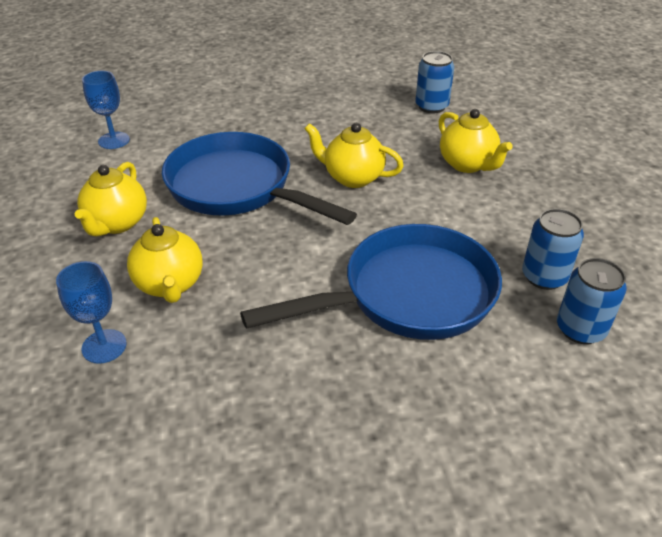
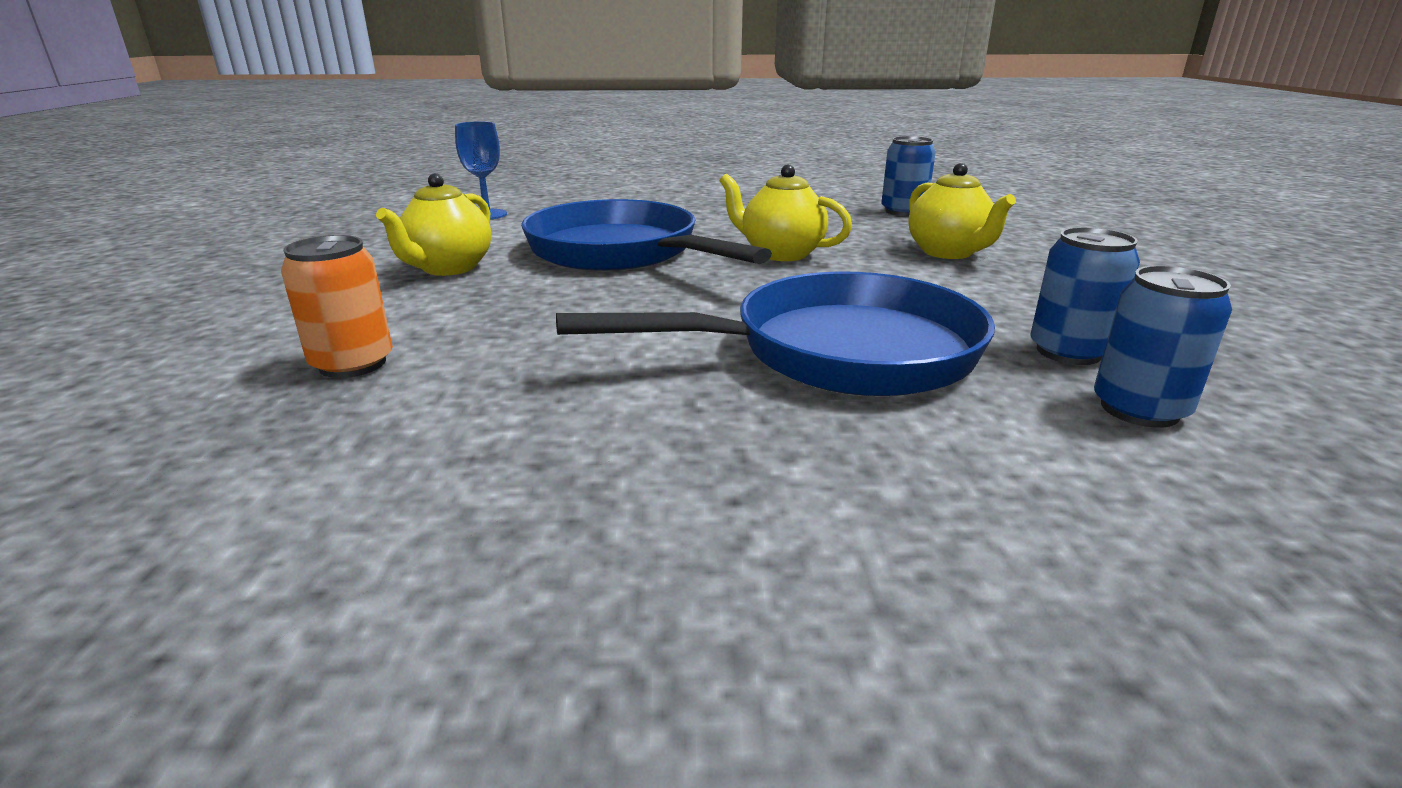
camera: 10 degrees right, 15 degrees down
blue goblet [56,261,127,364] -> orange can [281,235,393,378]
yellow teapot [127,217,203,303] -> none

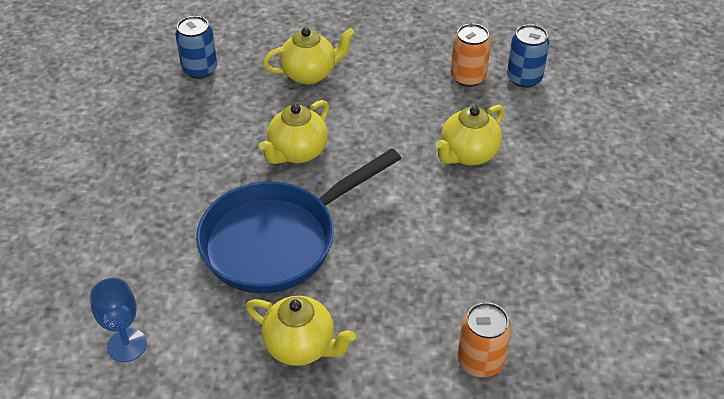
camera: 85 degrees left, 20 degrees up
blue pan [556,272,995,396] -> yellow teapot [435,105,505,165]
blue can [1030,227,1140,365] -> orange can [451,24,491,87]

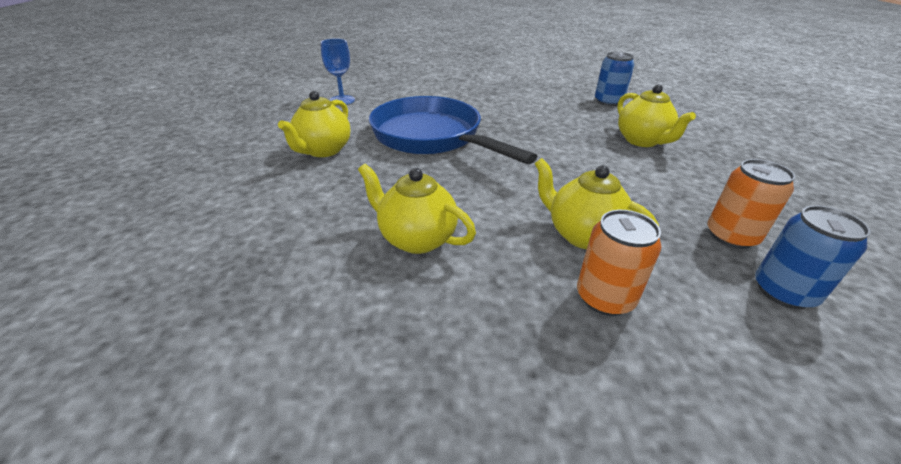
camera: 85 degrees right, 10 degrees down
yellow teapot [259,100,329,164] -> yellow teapot moved to [358,164,476,254]
orange can [458,302,511,377] -> orange can moved to [577,210,662,316]

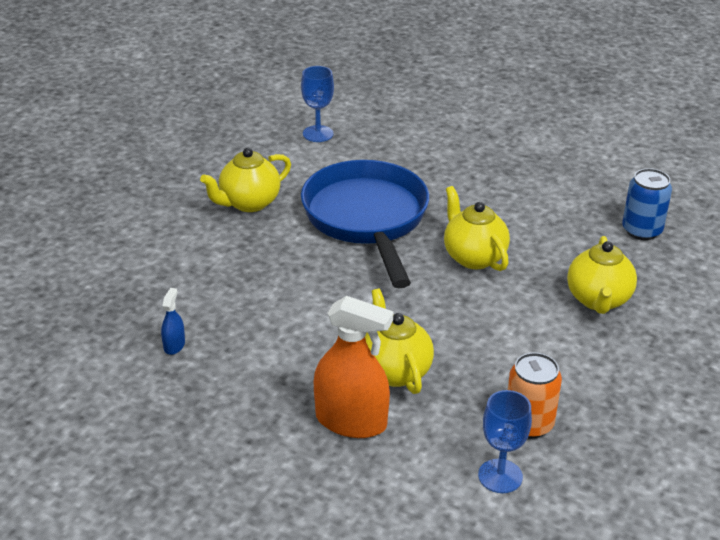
camera: 30 degrees right, 0 degrees up
yellow teapot [358,164,476,254] -> yellow teapot moved to [444,186,510,271]
orange can [577,210,662,316] -> orange spray bottle [314,296,393,438]
blue can [755,205,871,309] -> blue goblet [478,390,532,493]
none -> blue spray bottle [161,288,185,355]

